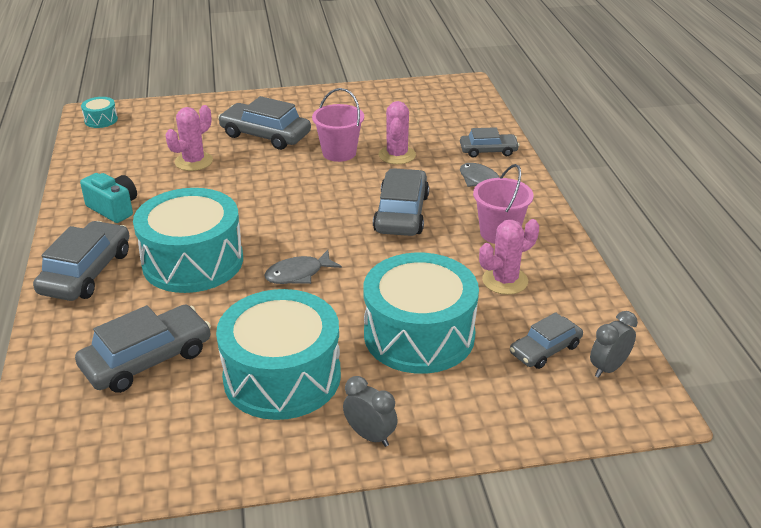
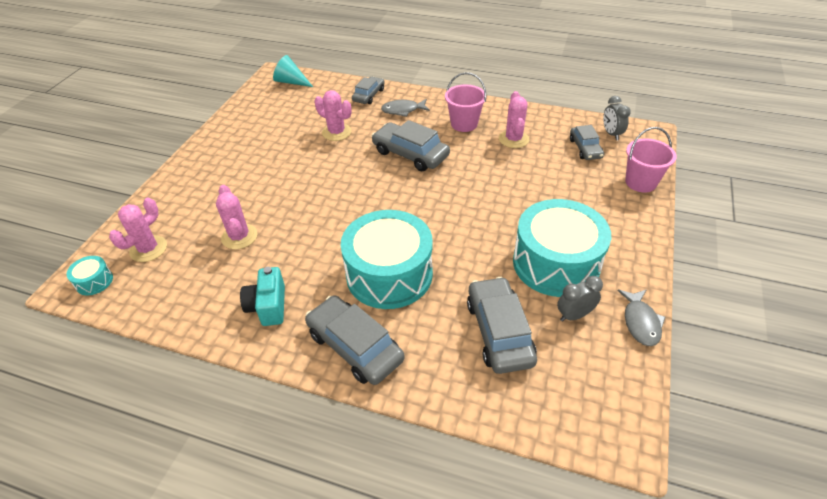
camera: 60 degrees left, 10 degrees up
turquoise camera [80,173,137,223] -> turquoise camera turned 75 degrees counterclockwise [240,267,285,326]
grey car [218,96,311,150] -> none
grey fish [265,250,342,284] -> grey fish moved to [617,289,665,346]
pink bucket [312,88,364,162] -> pink bucket moved to [625,127,677,193]
grey clock [343,376,398,447] -> grey clock moved to [557,276,603,322]
turquoise drum [363,253,479,374] -> none
none -> pink cactus [109,198,167,262]
none -> turquoise cone [273,55,313,87]

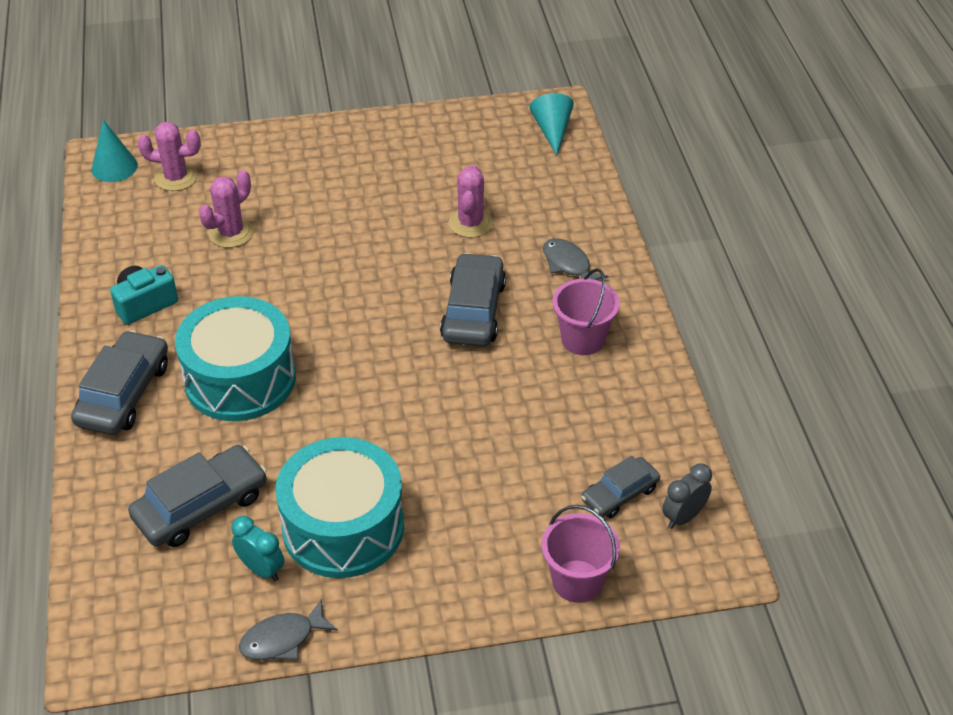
camera: 60 degrees right, 0 degrees up
turquoise drum [66,256,113,295] -> turquoise cone [92,120,138,182]
grey car [352,77,385,104] -> none
pink cactus [499,91,529,148] -> none
grey clock [557,276,603,322] -> turquoise clock [231,516,284,581]

